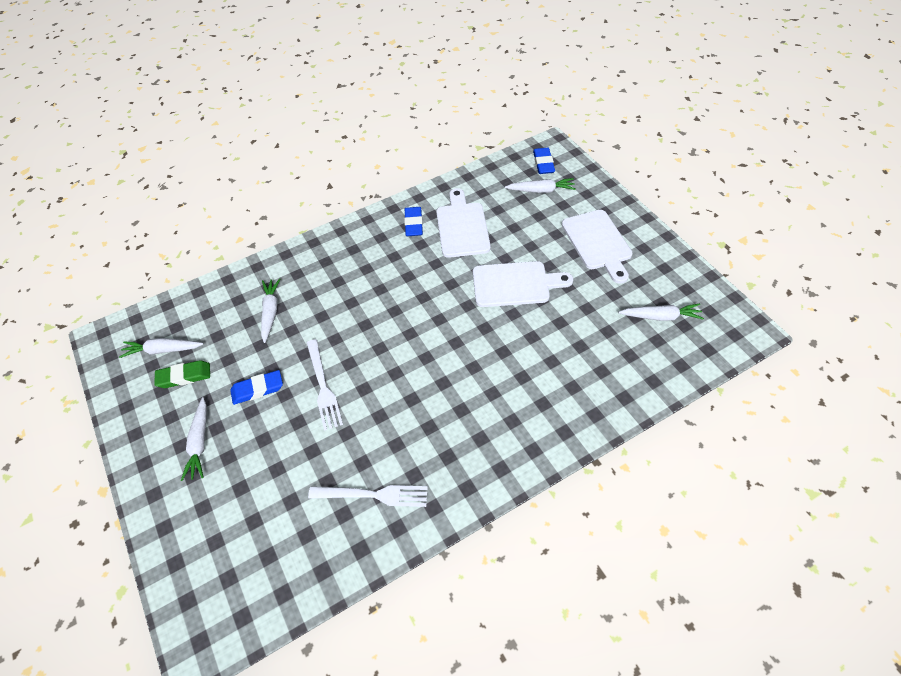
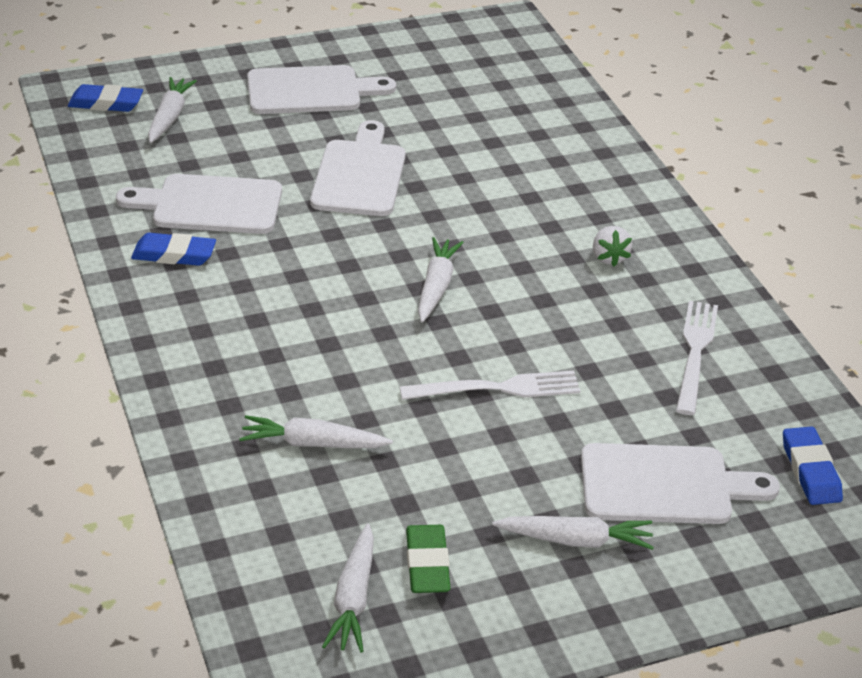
camera: 85 degrees left, 15 degrees down
blue eraser [230,370,283,405] -> blue eraser moved to [783,426,843,505]
white carrot [618,303,704,321] -> white carrot moved to [418,237,464,323]
none -> white cutting board [581,443,780,524]
none -> white strawberry [593,226,632,267]

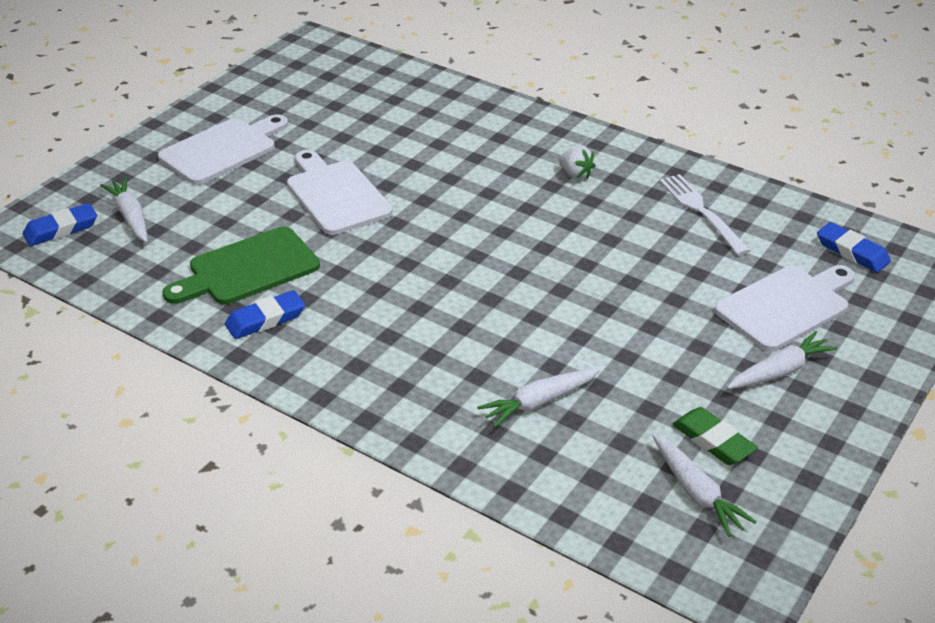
camera: 35 degrees left, 0 degrees up
white cutting board [116,174,282,234] -> green cutting board [162,226,320,304]
white fork [400,371,580,400] -> none
white carrot [418,237,464,323] -> none

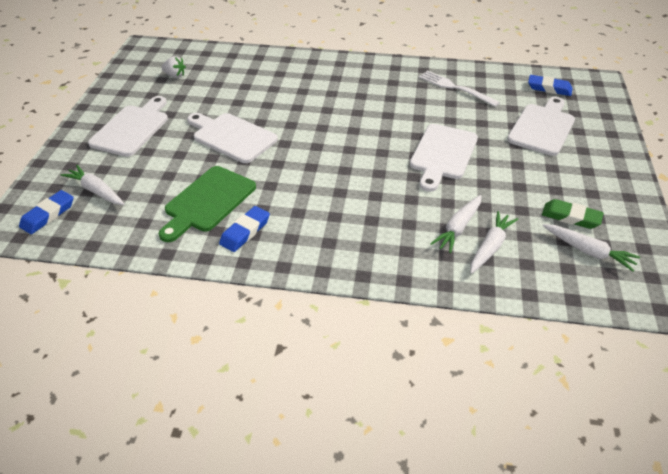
camera: 25 degrees left, 5 degrees up
white strawberry [559,146,596,180] -> white strawberry moved to [161,56,186,78]
white carrot [727,331,838,389] -> white carrot moved to [470,211,518,274]
none -> white cutting board [410,124,478,192]

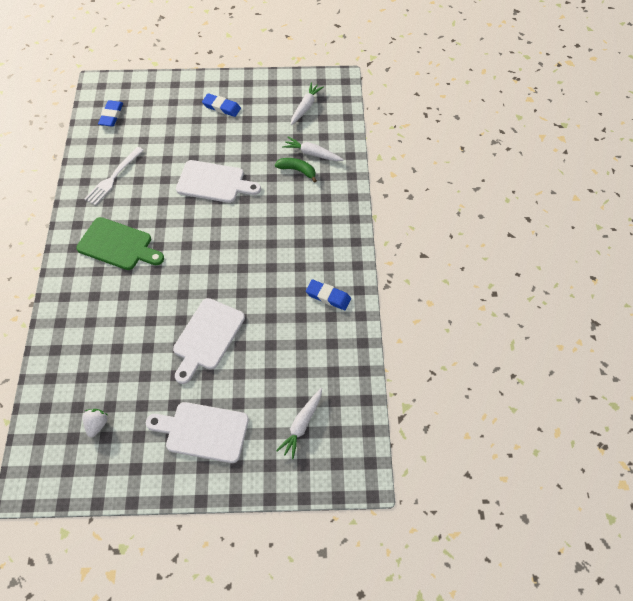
camera: 100 degrees left, 15 degrees up
blue eraser [19,190,74,234] -> blue eraser moved to [202,93,241,117]
green cutting board [159,166,256,242] -> green cutting board moved to [76,217,164,270]
white carrot [430,195,481,253] -> green banana [275,158,317,183]
white cutting board [507,97,575,156] -> none
green eraser [542,199,604,229] -> none

